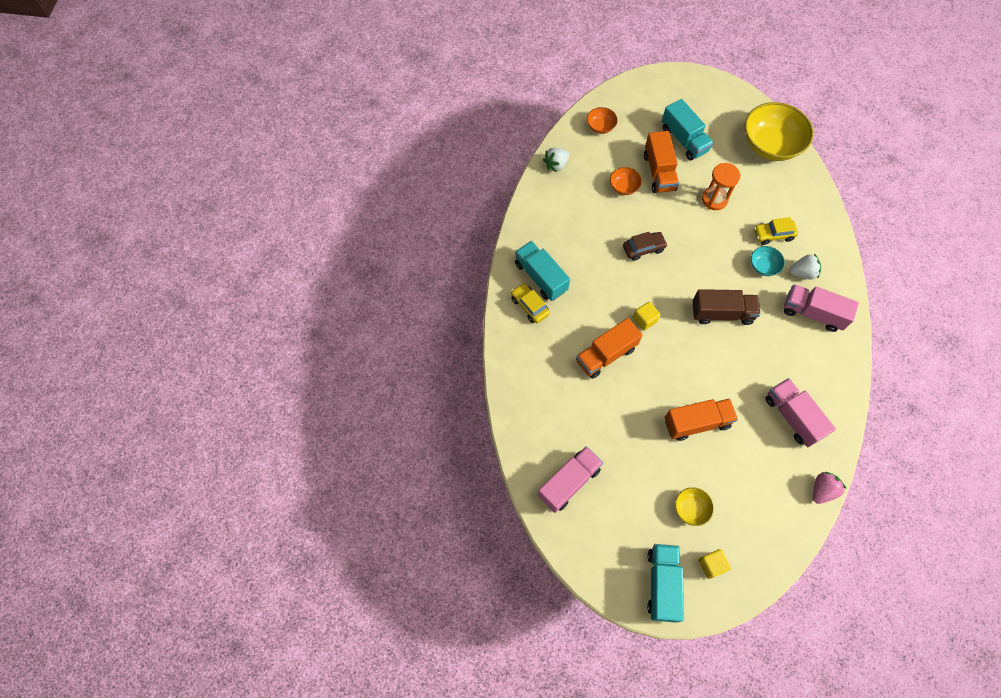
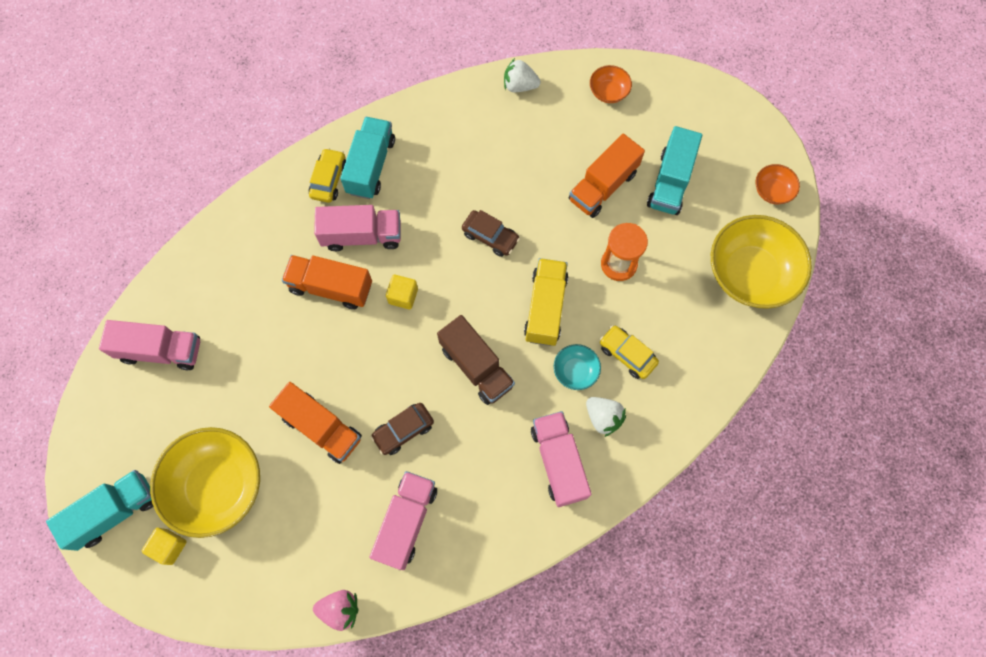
camera: 50 degrees right, 5 degrees up
orange bowl [610,167,642,195] -> orange bowl moved to [755,164,800,204]
yellow bowl [675,487,714,526] -> yellow bowl [150,427,260,538], size x2.15
none -> pink truck [314,205,401,251]
none -> brown car [371,403,434,455]
none -> yellow truck [524,258,569,346]

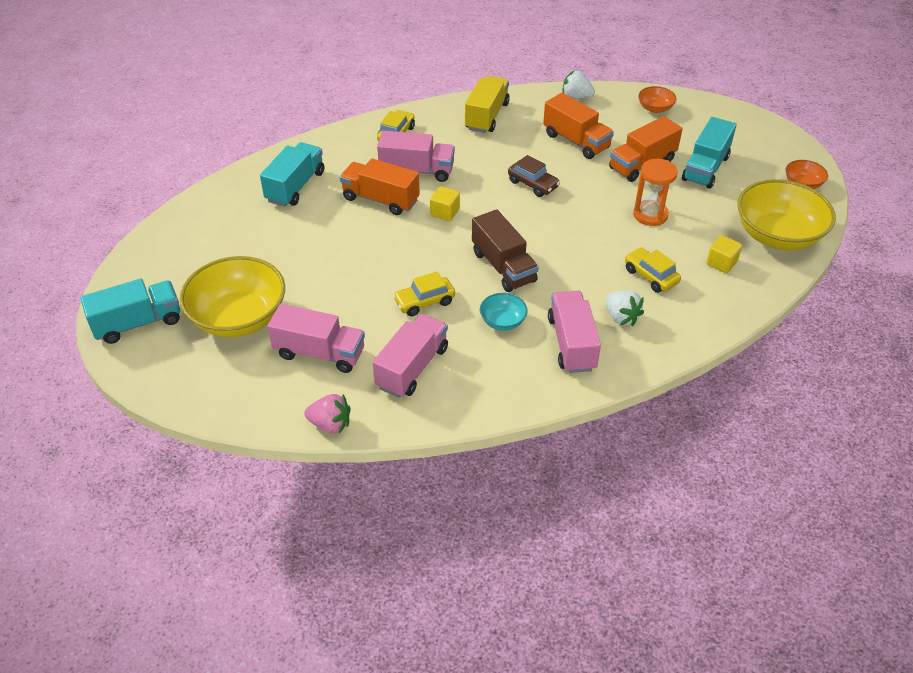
camera: 10 degrees right, 25 degrees down
pink truck [99,320,200,370] -> pink truck moved to [268,304,365,373]
yellow cube [142,528,187,565] -> yellow cube moved to [706,235,742,273]
orange truck [269,382,362,464] -> orange truck moved to [543,93,614,159]
turquoise truck [340,117,395,199] -> turquoise truck moved to [260,142,324,207]
brown car [371,403,434,455] -> yellow car [393,271,455,316]
yellow truck [524,258,569,346] -> yellow truck moved to [465,76,510,133]
turquoise bowl [554,344,601,390] -> turquoise bowl moved to [480,293,528,331]

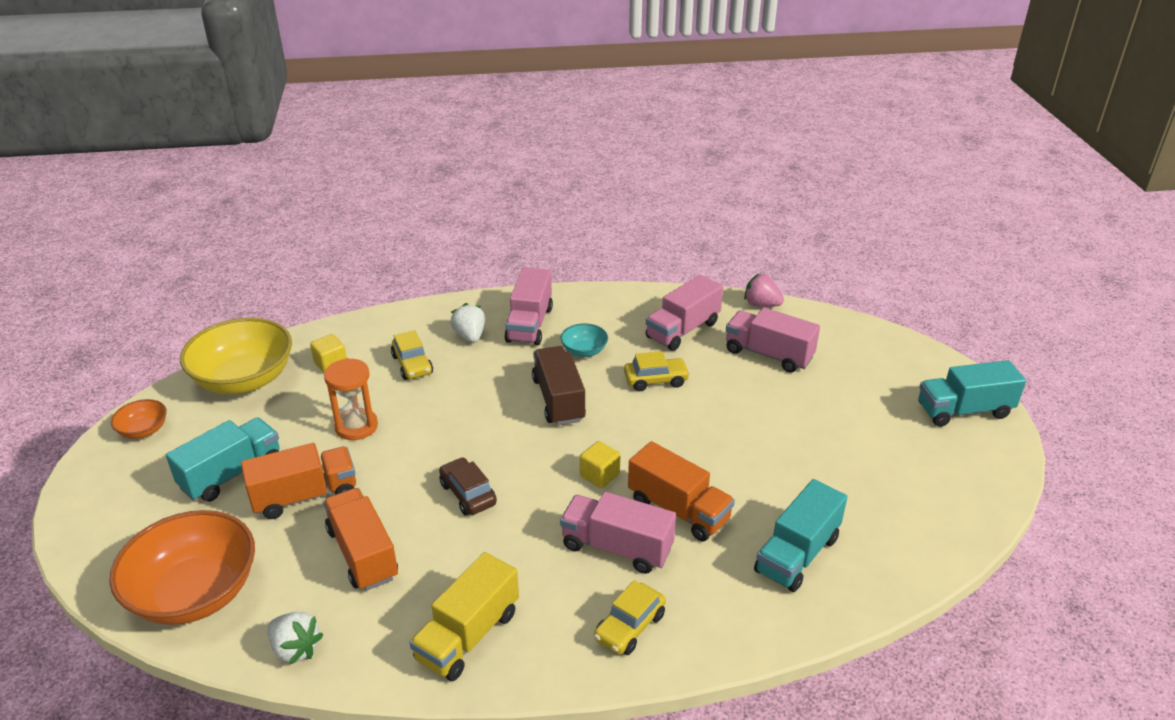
camera: 165 degrees left, 10 degrees down
yellow bowl [180,256,285,338] -> none
orange bowl [638,86,676,113] -> orange bowl [109,510,255,625], size x2.15

